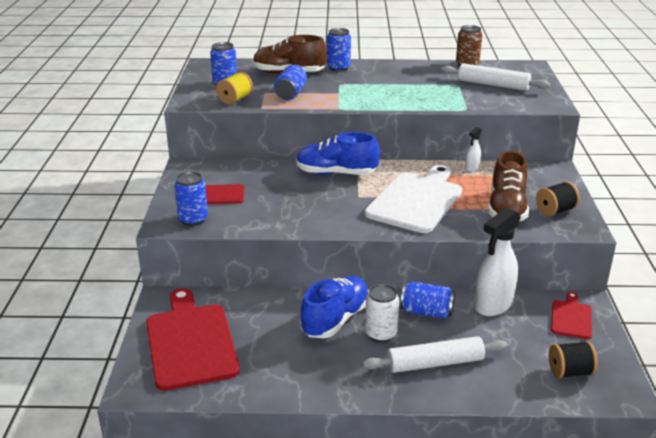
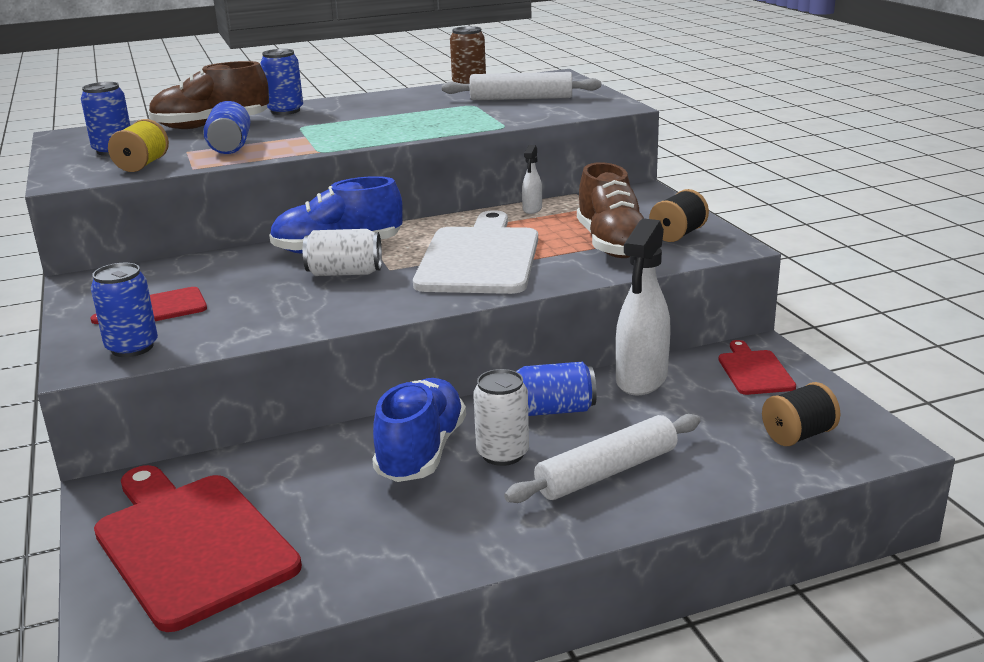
camera: 20 degrees left, 5 degrees down
none -> white can [303,229,382,276]

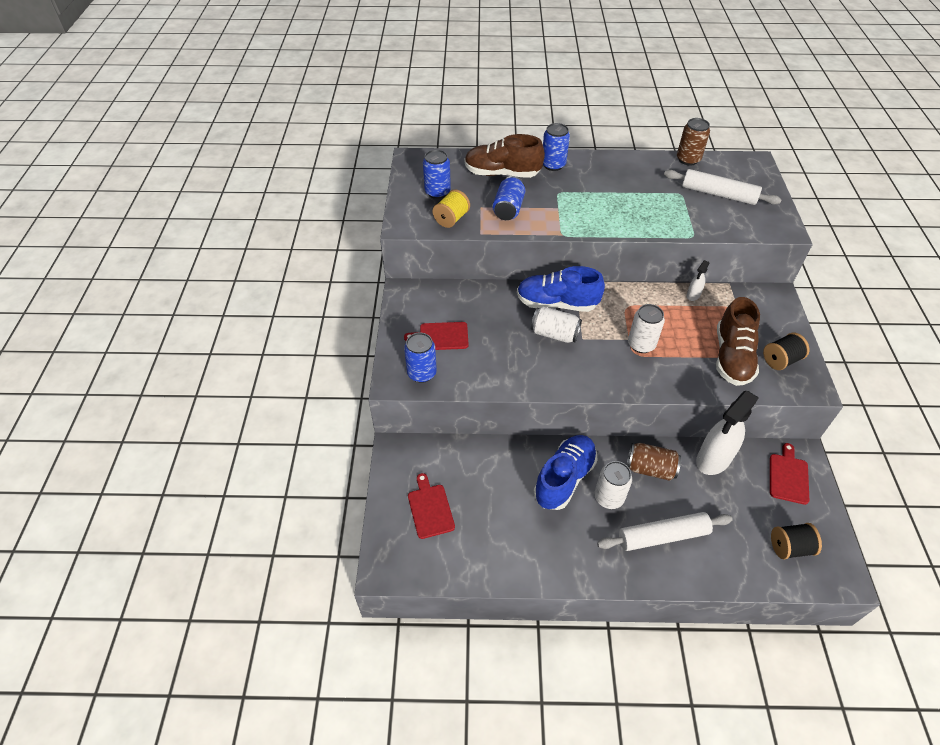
camera: 20 degrees right, 25 degrees up
red cutting board [94,465,302,632] -> red cutting board [408,473,455,539], size x0.50
white cutting board [413,210,538,294] -> white can [628,304,665,353]
blue can [515,362,597,416] -> brown can [627,443,681,481]

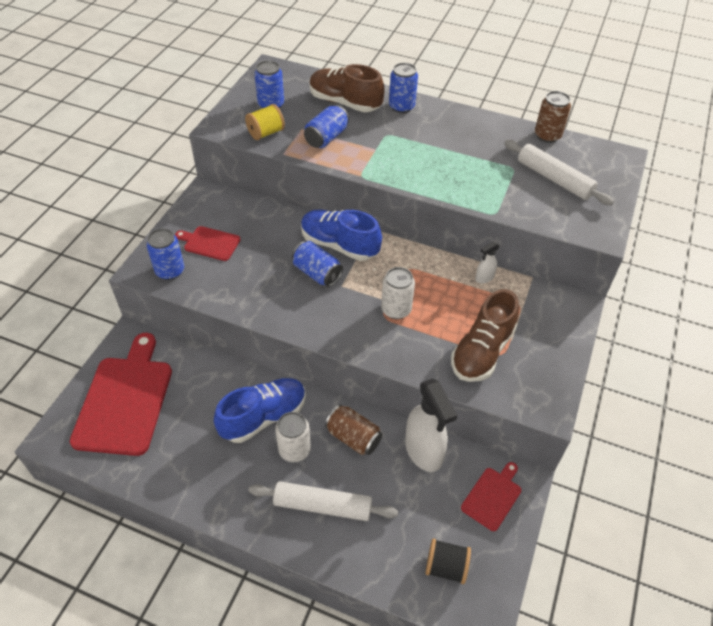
camera: 20 degrees right, 0 degrees up
red cutting board [408,473,455,539] -> red cutting board [70,333,172,456], size x2.01
white can [531,306,582,343] -> blue can [292,241,343,287]
white spray bottle [696,391,759,475] -> white spray bottle turned 90 degrees counterclockwise [405,379,457,472]
black spool [763,333,809,370] -> none

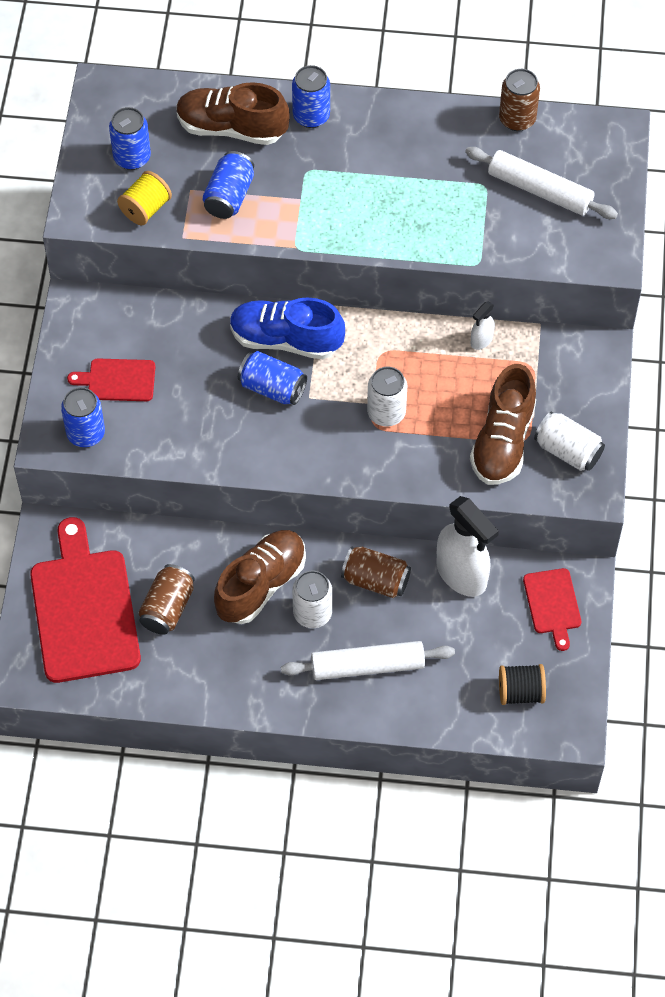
camera: 15 degrees left, 10 degrees up
blue shoe [214,378,306,443] -> brown shoe [214,530,306,624]
red cutting board [461,462,521,531] -> red cutting board turned 150 degrees clockwise [523,568,581,651]
none -> brown can [138,564,195,635]
none -> white can [534,411,605,471]

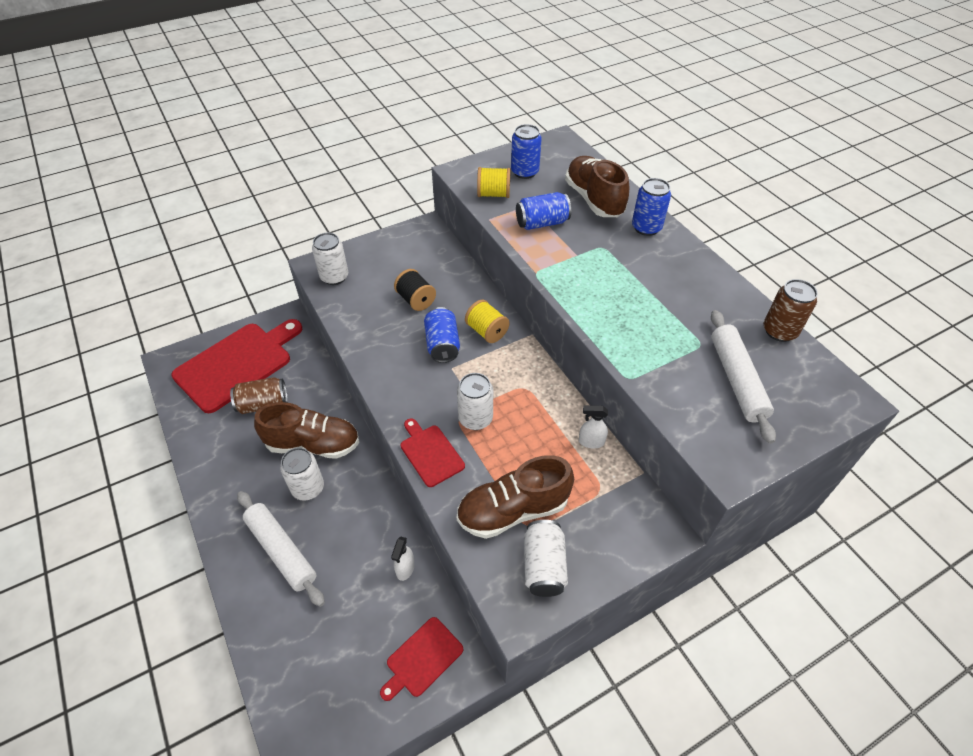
camera: 55 degrees right, 10 degrees down
blue can [61,387,105,447] -> white can [312,233,348,285]
red cutting board [67,358,155,401] -> red cutting board moved to [401,418,465,487]
blue shoe [230,297,345,359] -> yellow spool [465,300,510,343]
brown can [341,547,411,598] -> none
white spray bottle [436,496,499,597] -> white spray bottle [391,537,415,581], size x0.46
black spool [499,664,546,705] -> black spool moved to [394,269,436,311]

